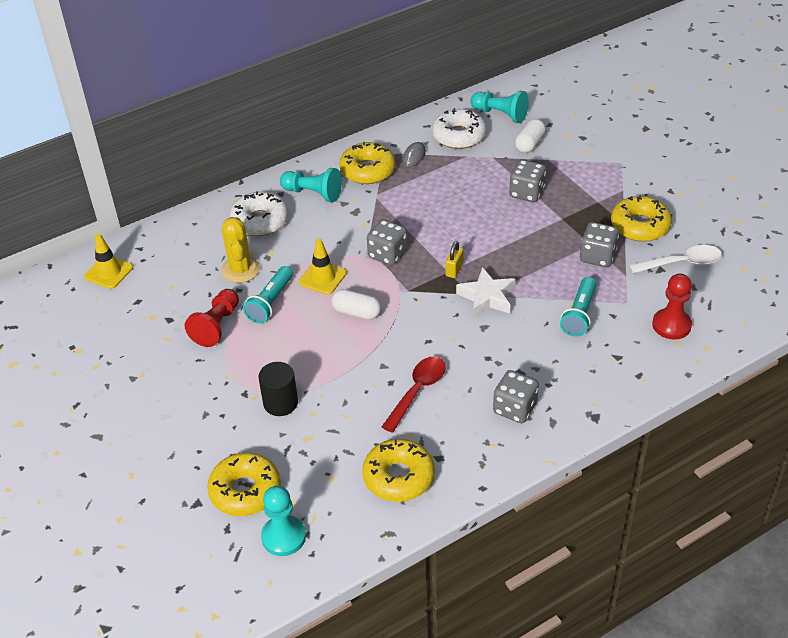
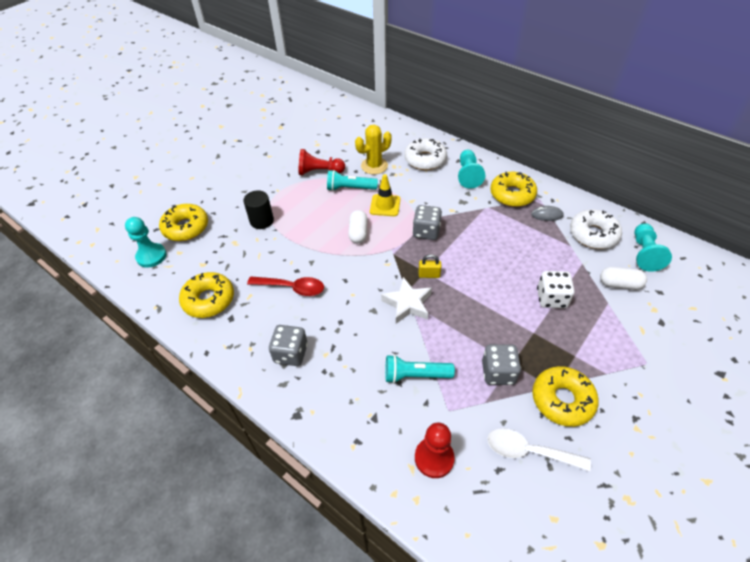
camera: 70 degrees right, 5 degrees up
yellow traffic cone [84,233,133,289] -> none
grey dice [509,160,546,202] -> white dice [537,271,575,308]
white spoon [629,245,722,273] -> white spoon turned 135 degrees clockwise [487,428,591,472]

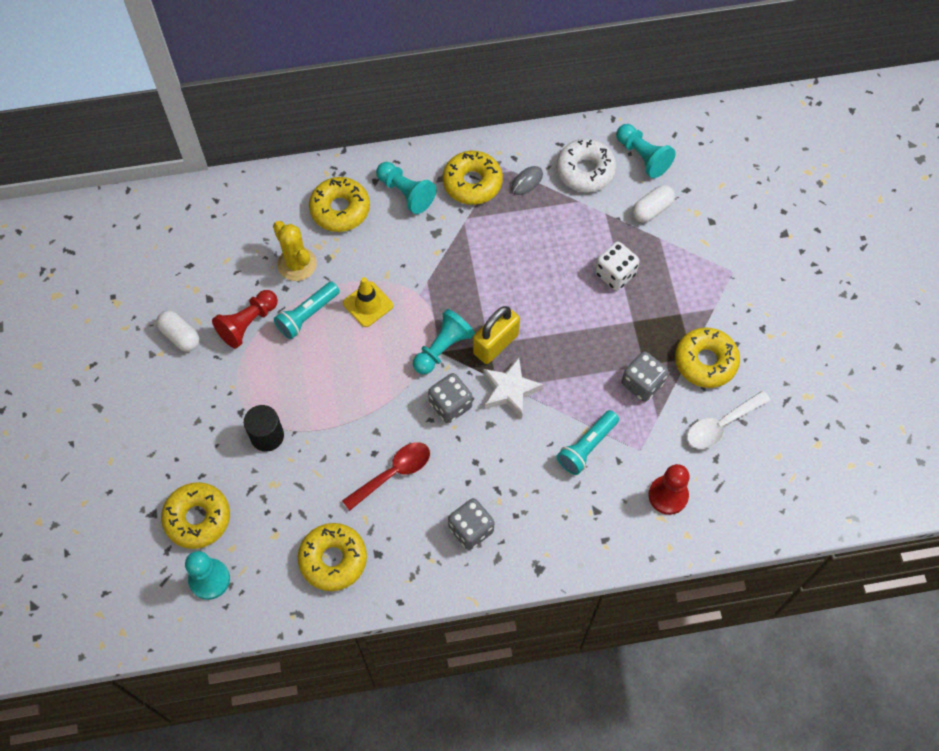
camera: 50 degrees left, 15 degrees up
white capsule [348,210,368,243] -> white capsule moved to [156,310,199,352]
yellow cactus [355,125,392,174] -> yellow cactus turned 45 degrees counterclockwise [273,221,317,281]
white donut [404,138,447,170] -> yellow donut [309,177,370,232]
grey dice [413,205,442,240] -> grey dice moved to [428,373,472,423]
yellow padlock [419,254,442,278] -> yellow padlock [473,306,520,364], size x1.85
none -> turquoise pawn [413,309,475,374]

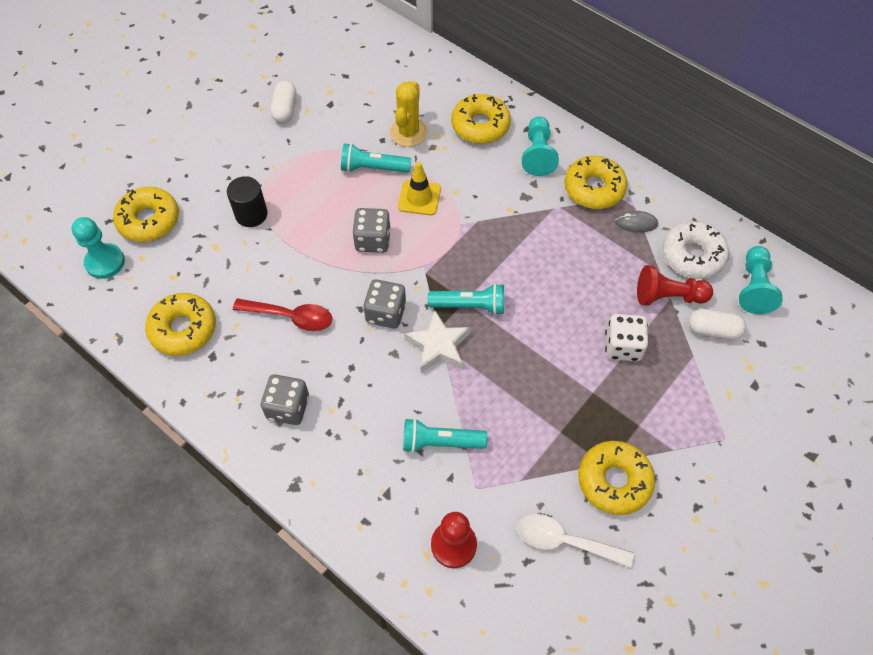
camera: 50 degrees right, 5 degrees down
red pawn [212,290,278,348] -> red pawn moved to [637,265,713,306]
turquoise pawn [413,309,475,374] -> none
yellow padlock [473,306,520,364] -> turquoise flashlight [428,283,504,315]
grey dice [622,351,668,402] -> grey dice moved to [353,208,391,253]

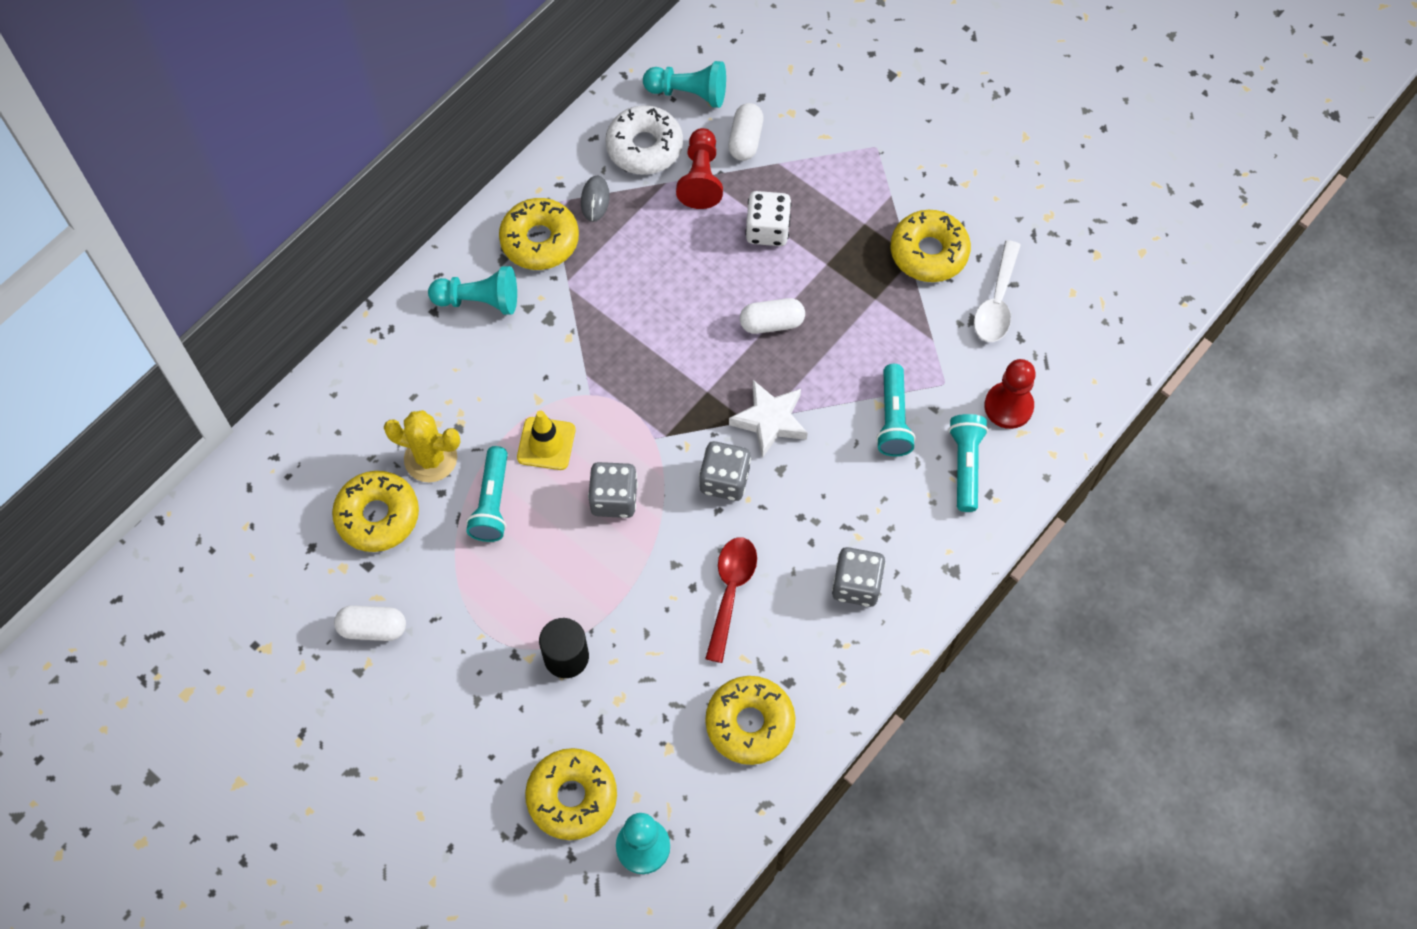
camera: 90 degrees left, 5 degrees up
turquoise flashlight [428,283,504,315] -> turquoise flashlight moved to [949,414,988,512]
yellow donut [451,94,511,144] -> yellow donut moved to [332,471,419,552]
none -> white capsule [740,298,805,334]

